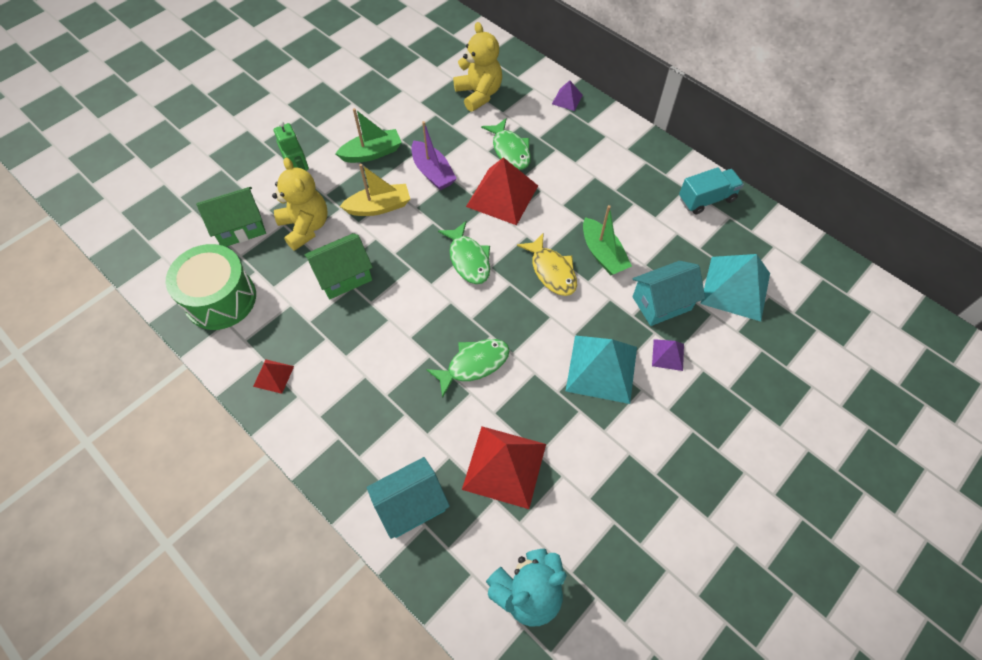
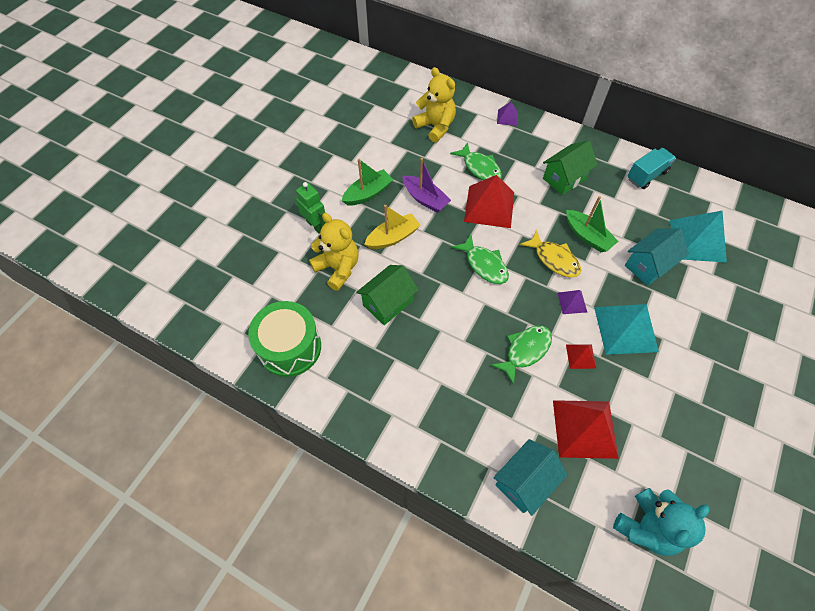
camera: 15 degrees left, 0 degrees up
green house [196,187,266,247] -> green house moved to [543,141,598,195]
red pyramid [253,360,294,394] -> red pyramid moved to [566,344,596,369]
purple pyramid [652,339,684,371] -> purple pyramid moved to [558,290,587,314]

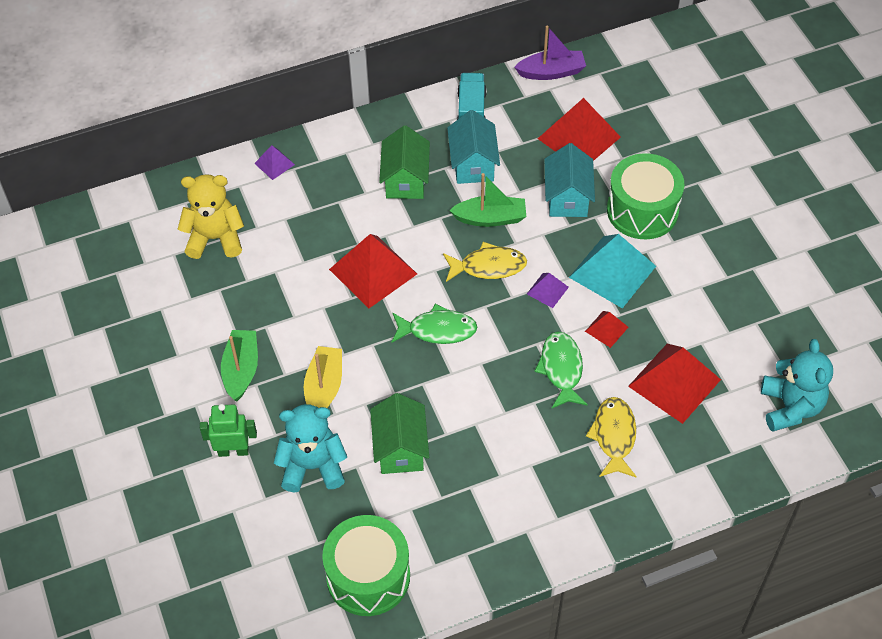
camera: 50 degrees left, 5 degrees down
yellow teddy bear [309,213,358,291] -> turquoise teddy bear [274,404,347,492]
purple boat [403,158,451,213] -> purple boat moved to [514,25,586,80]
green fish [450,142,502,180] -> none
turquoise house [493,439,567,516] -> turquoise house moved to [447,110,500,184]
turquoise pyramid [670,210,727,263] -> red pyramid [538,98,621,161]
none -> yellow fish [586,397,637,477]
none -> green drum [607,153,684,239]

